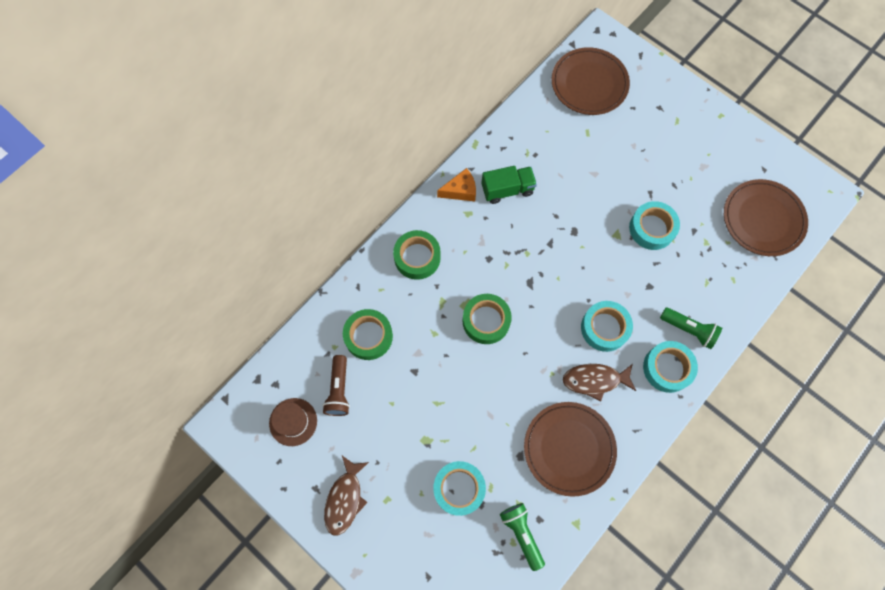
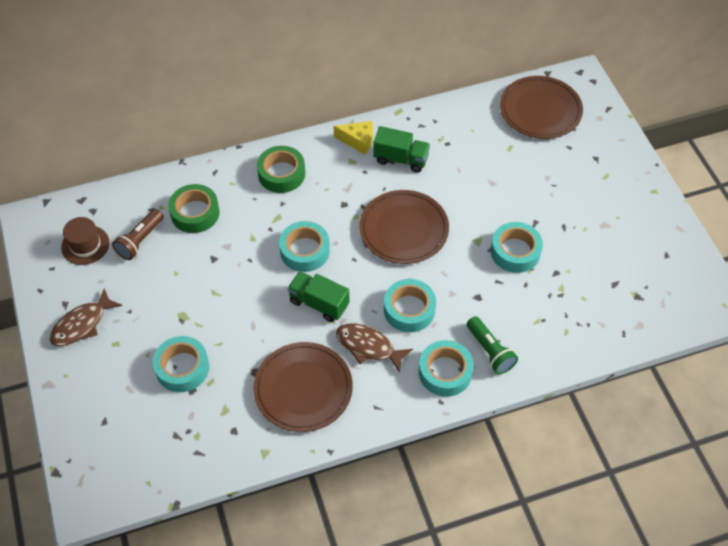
camera: 30 degrees right, 15 degrees down
orange cheese [437,168,476,201] -> yellow cheese [333,121,373,155]
green tape [463,294,512,344] -> turquoise tape [279,221,330,272]
green flashlight [500,503,545,571] -> none
brown plate [724,179,808,256] -> brown plate moved to [359,190,449,264]
none -> green truck [287,271,350,322]

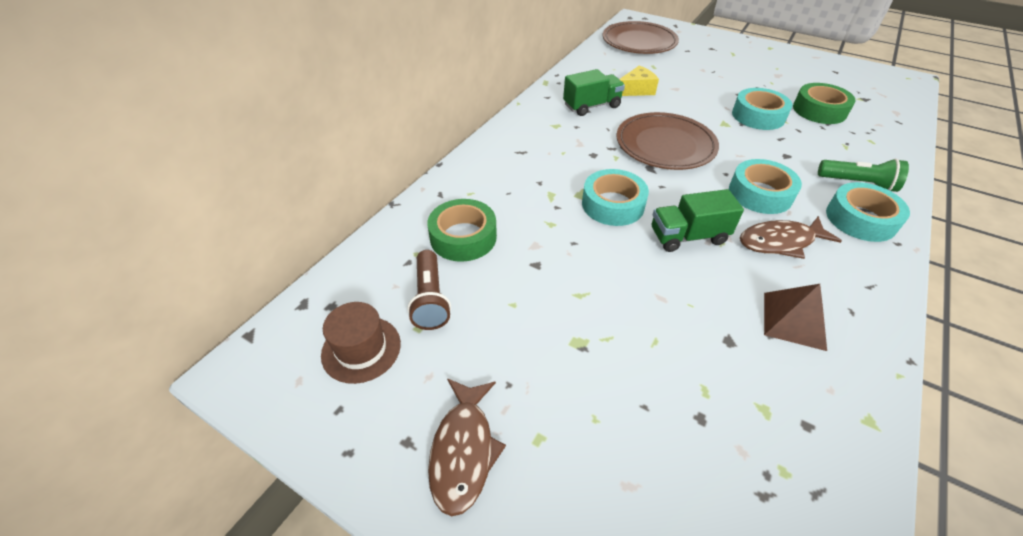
camera: 40 degrees left, 10 degrees down
turquoise tape [153,336,209,392] -> none
brown plate [253,342,353,432] -> brown pyramid [764,284,827,351]
green tape [257,146,305,193] -> green tape moved to [793,83,856,124]
yellow cheese [333,121,373,155] -> yellow cheese moved to [620,66,659,96]

